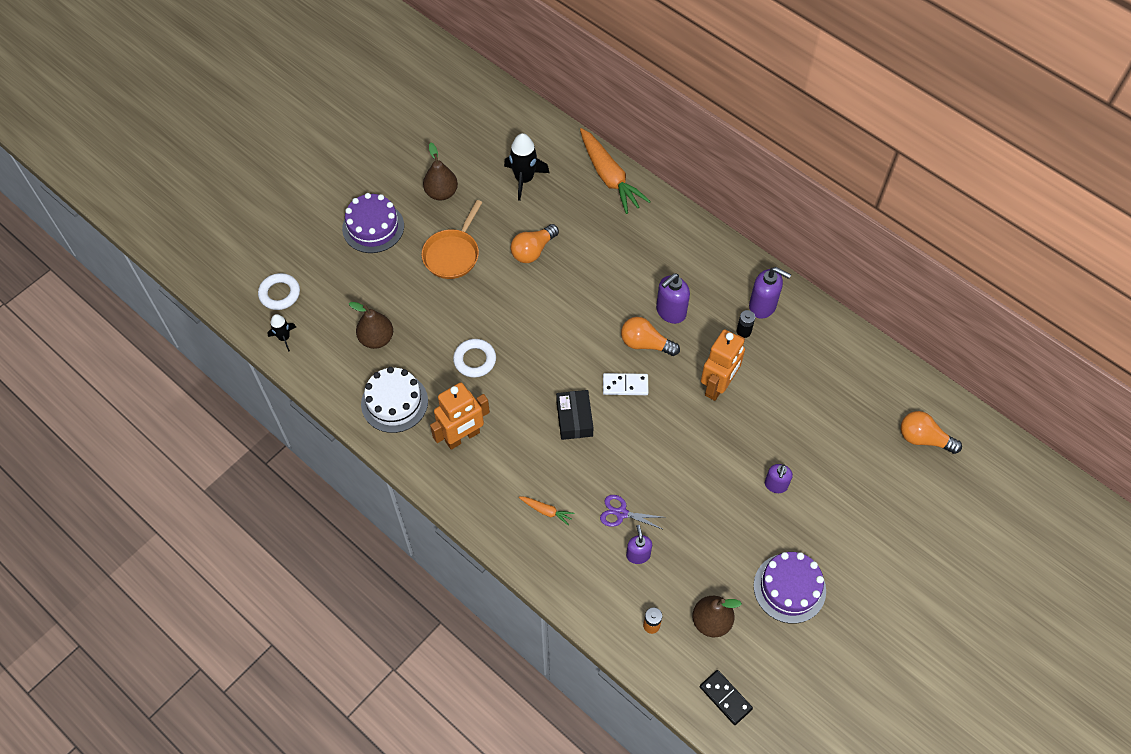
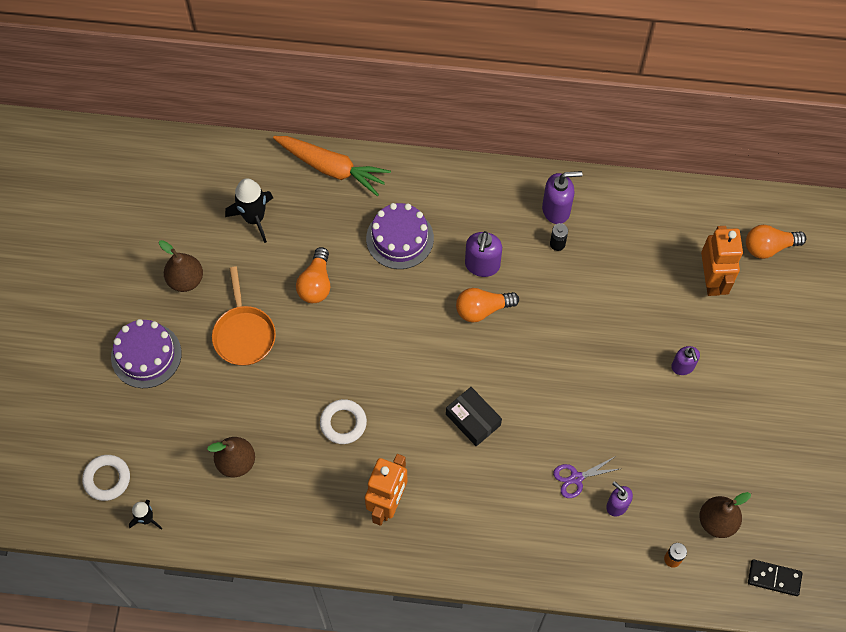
camera: 35 degrees left, 5 degrees up
white cake [361,367,428,433] -> none
orange carrot [519,496,574,526] -> none
white domino [603,373,648,395] -> none
orange robot [701,329,745,401] -> orange robot moved to [701,226,743,296]
purple cake [754,552,826,624] -> purple cake moved to [366,203,434,269]

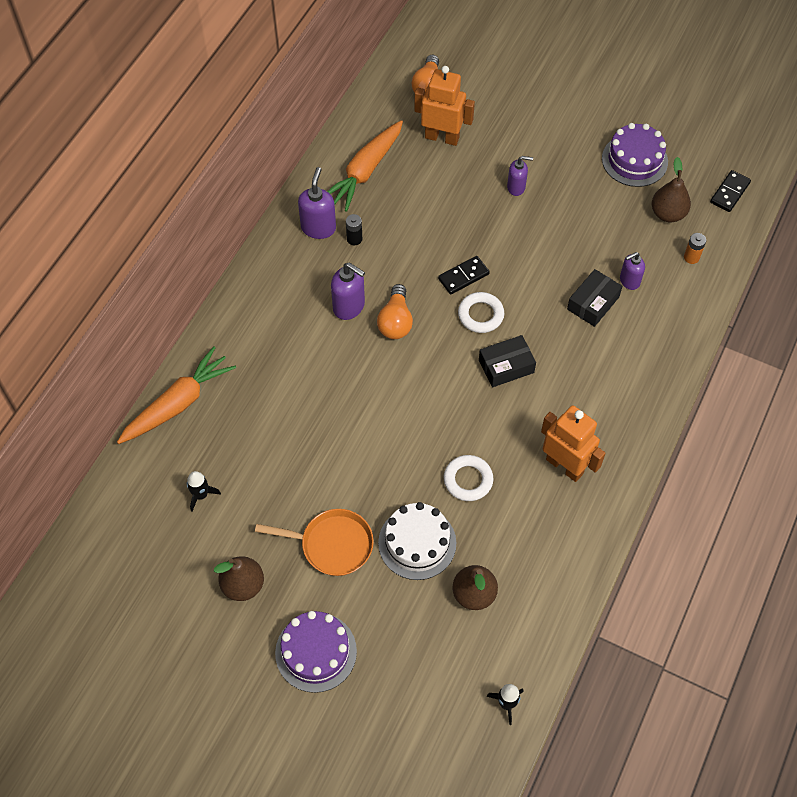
camera: 70 degrees left, 5 degrees down
white ring [82,455,130,501] -> white ring moved to [458,292,504,333]
black rocket [225,178,273,243] -> black rocket [187,471,221,512], size x0.59
orange light bulb [296,247,330,303] -> none
purple cake [366,203,434,269] -> purple cake moved to [602,123,668,187]
purple scissors [553,456,619,498] -> black box [567,269,623,327]
none -> orange carrot [327,120,403,212]
none -> white cake [378,502,456,580]
none -> black domino [438,256,490,295]

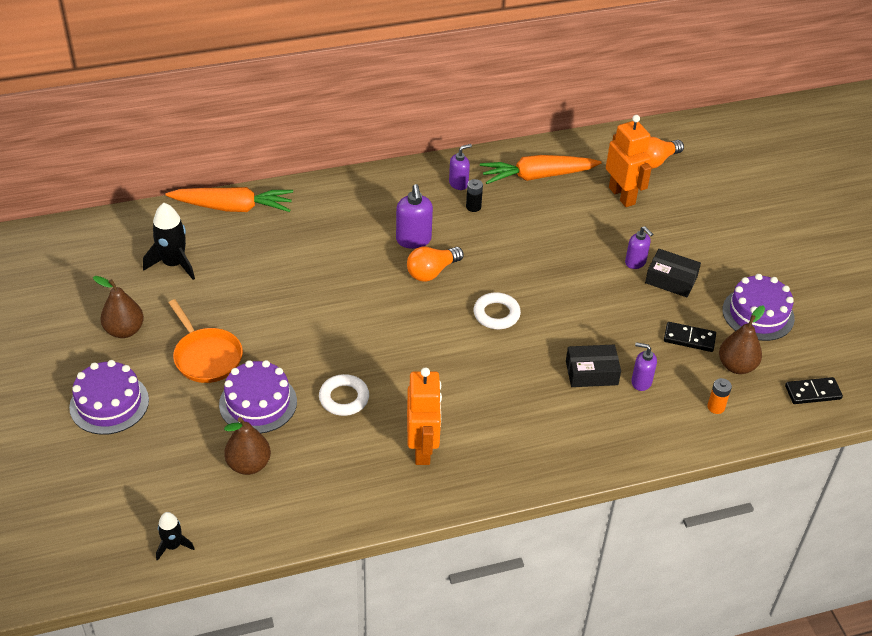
camera: 45 degrees right, 15 degrees down
black rocket [187,471,221,512] -> black rocket [143,203,195,280], size x1.71
purple soap dispenser [298,167,336,239] -> purple soap dispenser [449,144,472,190], size x0.66
white cake [378,502,456,580] -> purple cake [219,360,297,433]
black domino [438,256,490,295] -> black domino moved to [664,322,716,352]
black box [479,335,536,387] -> black box moved to [645,249,701,297]

